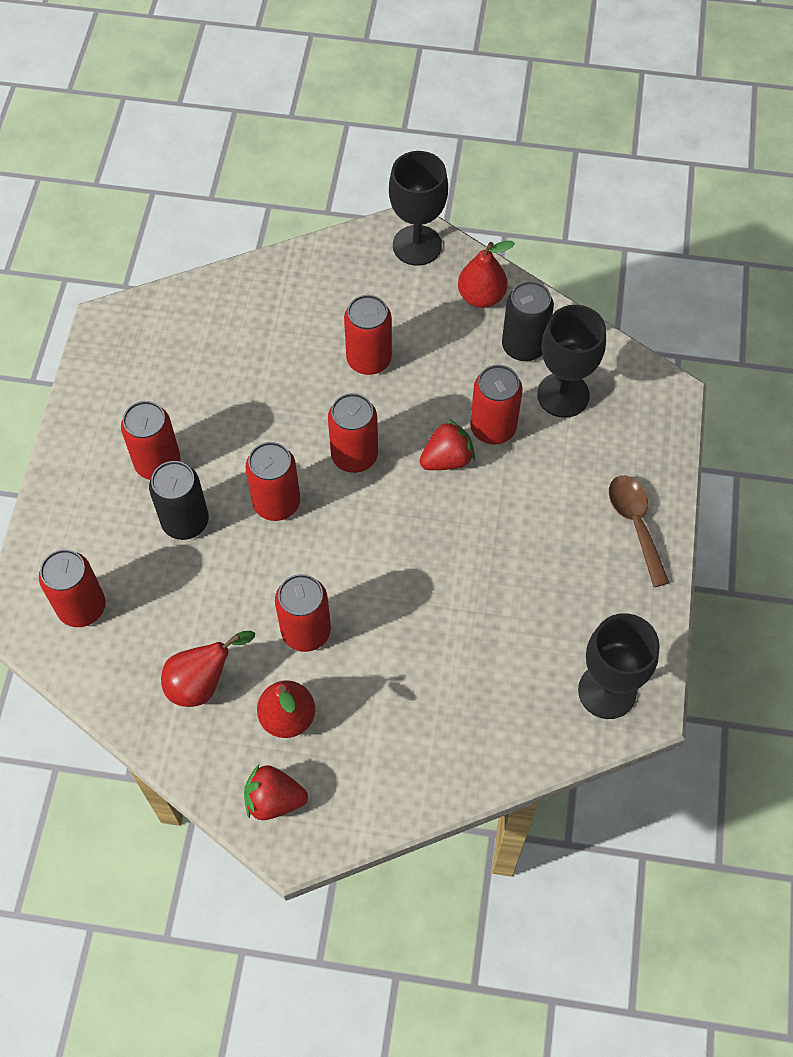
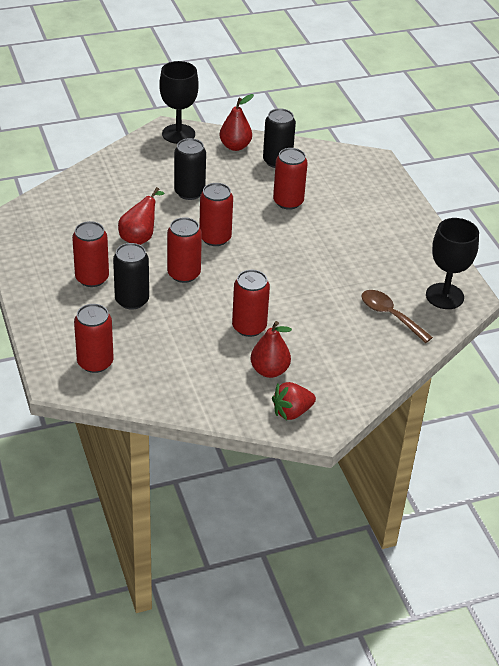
camera: 30 degrees left, 20 degrees down
red pear [161,631,255,707] -> red pear moved to [118,187,164,245]
red can [344,295,392,375] -> black can [174,138,206,200]
red strawberry [419,419,475,470] -> none
black goblet [537,305,606,418] -> none
brown spoon [609,475,669,587] -> brown spoon moved to [361,290,433,343]

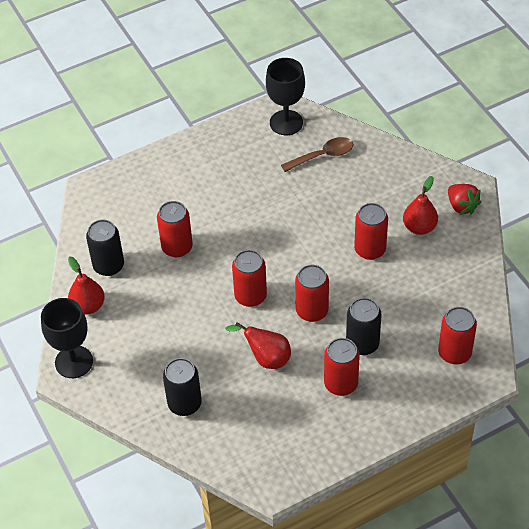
camera: 95 degrees left, 10 degrees up
black can [174,138,206,200] -> black can moved to [163,358,202,416]
brown spoon [361,290,433,343] -> brown spoon turned 150 degrees counterclockwise [281,137,354,172]

